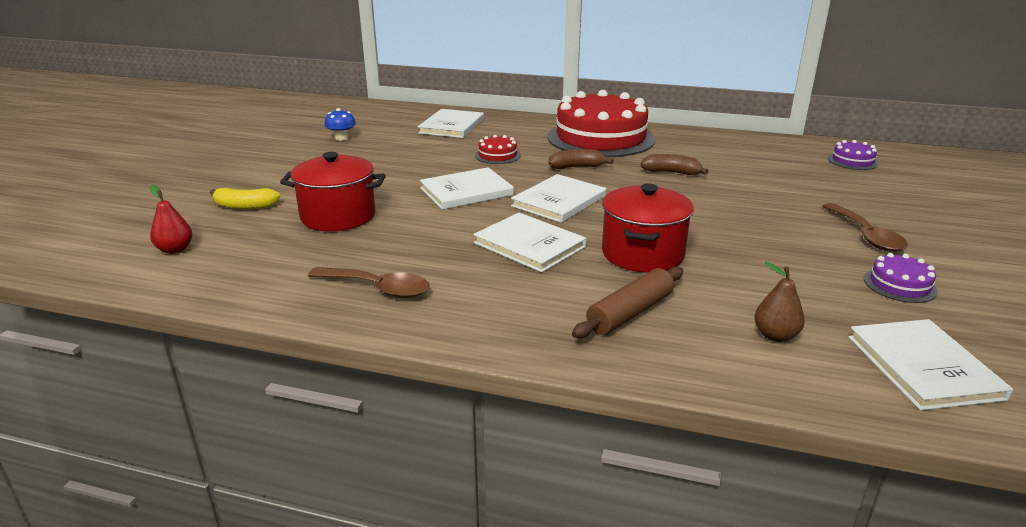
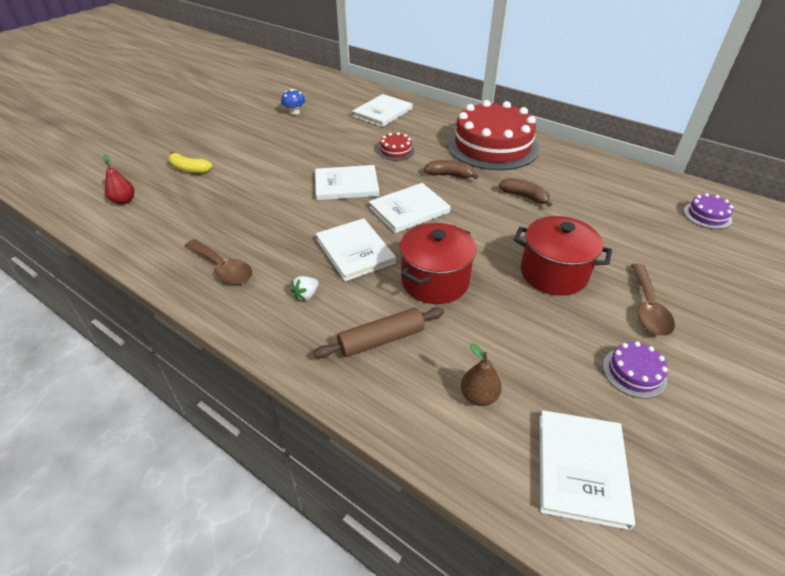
camera: 20 degrees right, 15 degrees up
red pot [280,152,386,231] -> red pot moved to [514,216,612,296]
none -> white strawberry [291,276,319,301]

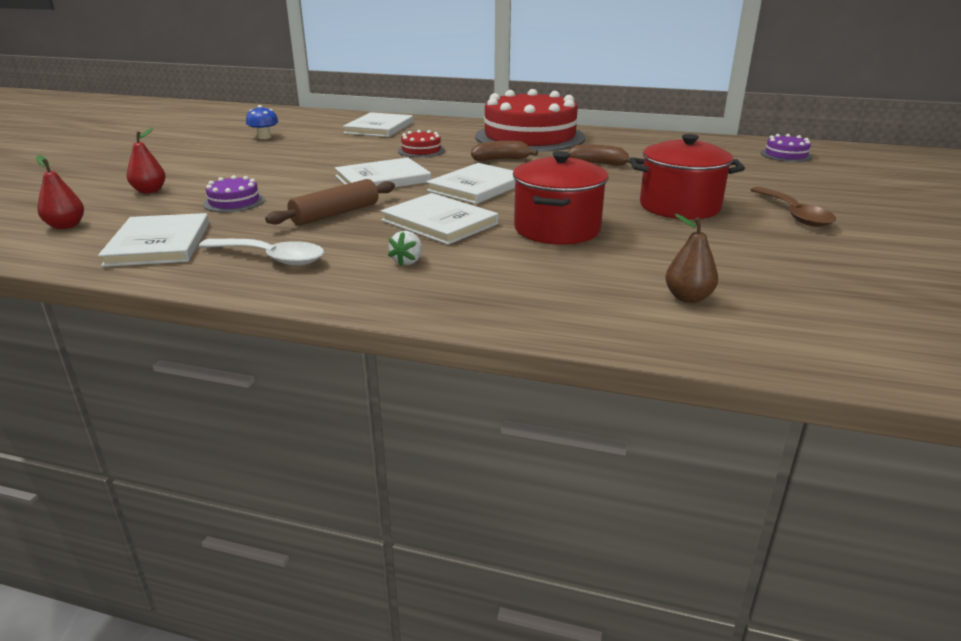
camera: 20 degrees left, 15 degrees down
yellow banana [168,152,212,173] -> red pear [127,128,166,194]
brown spoon [185,239,252,284] -> white spoon [199,239,324,265]
brown rolling pin [313,307,444,358] -> brown rolling pin moved to [265,179,395,226]
white book [539,410,635,530] -> white book moved to [98,213,209,267]
purple cake [603,341,668,399] -> purple cake moved to [203,175,265,212]

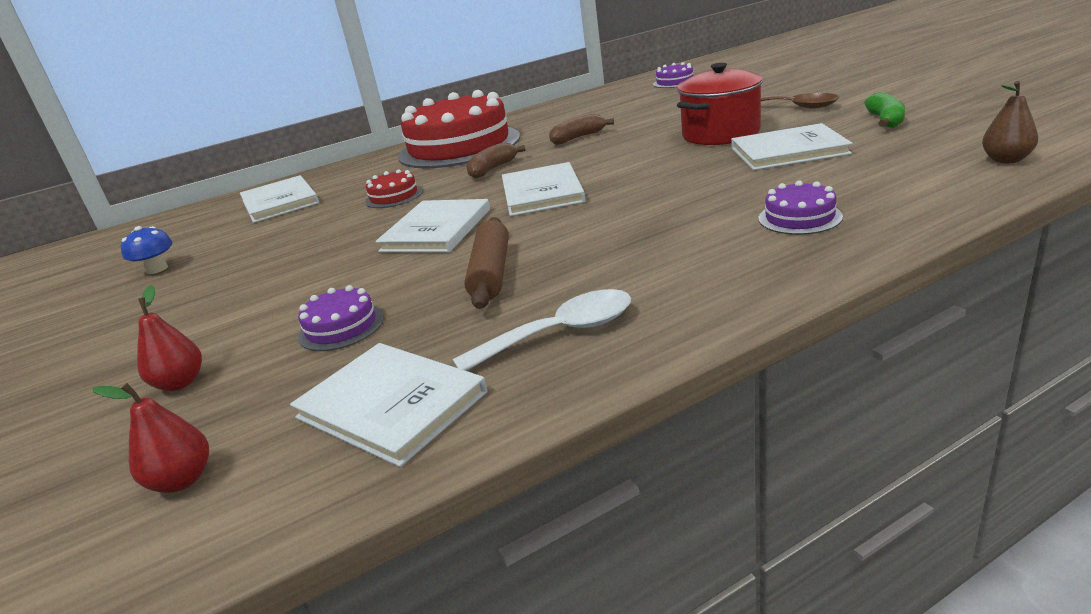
camera: 40 degrees left, 0 degrees up
white book [381,193,499,245] -> white book moved to [731,123,853,170]
white strawberry [388,231,422,266] -> none
red pot [513,151,609,244] -> none
brown pear [665,214,718,303] -> brown pear moved to [982,81,1038,163]
none -> purple cake [759,180,843,235]
none -> green banana [864,92,905,128]

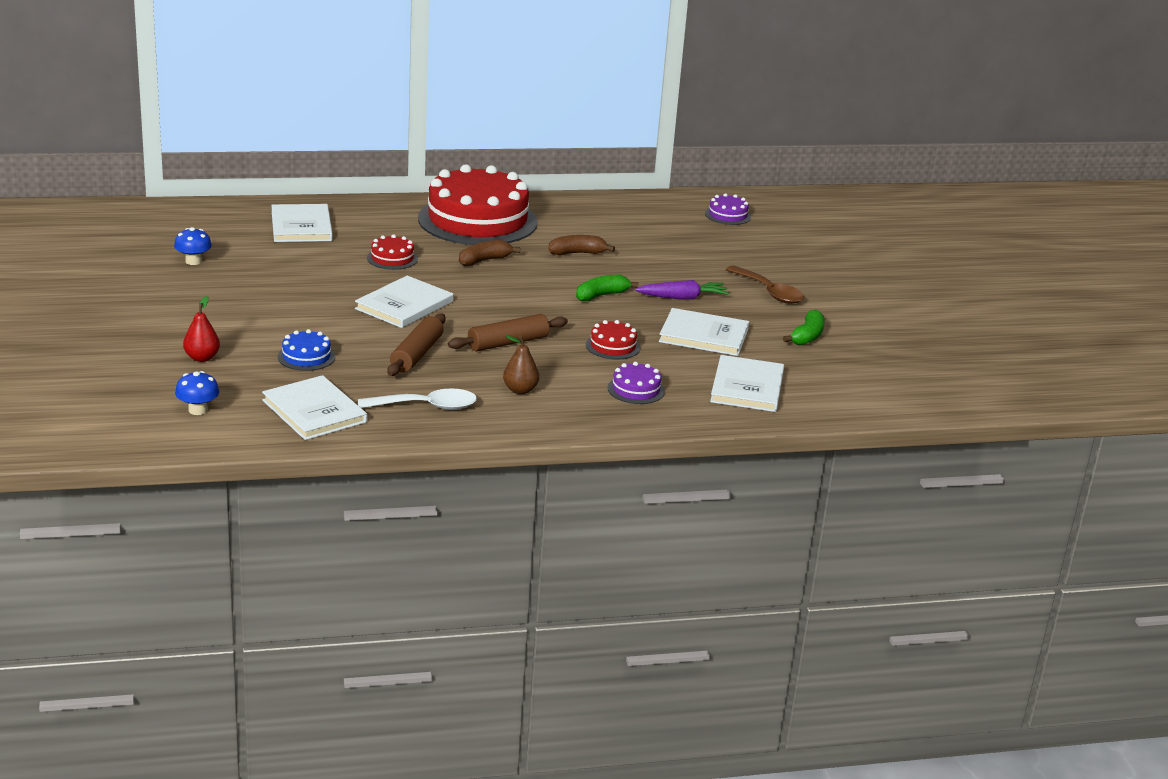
camera: 10 degrees right, 0 degrees up
red pear [93,383,209,493] -> blue mushroom [175,371,220,415]
purple cake [298,285,384,351] -> blue cake [278,329,336,371]
white book [502,162,585,216] -> white book moved to [710,355,784,412]
red pot [677,63,763,145] -> purple carrot [635,280,729,300]
brown pear [982,81,1038,163] -> brown pear moved to [503,335,539,394]
none -> brown rolling pin [448,314,568,351]
none -> green banana [576,275,639,301]
none -> red cake [586,320,641,360]

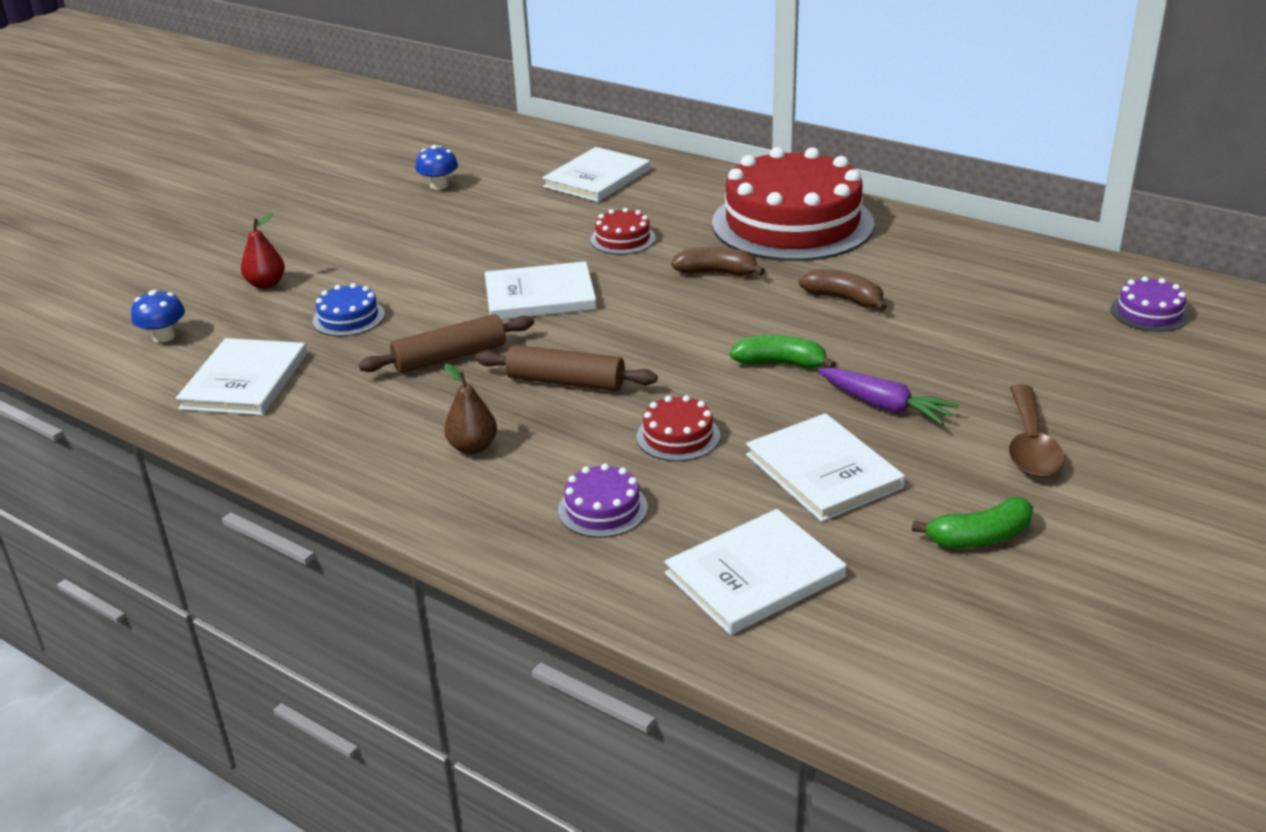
camera: 50 degrees right, 5 degrees up
white spoon [358,389,477,410] -> none

